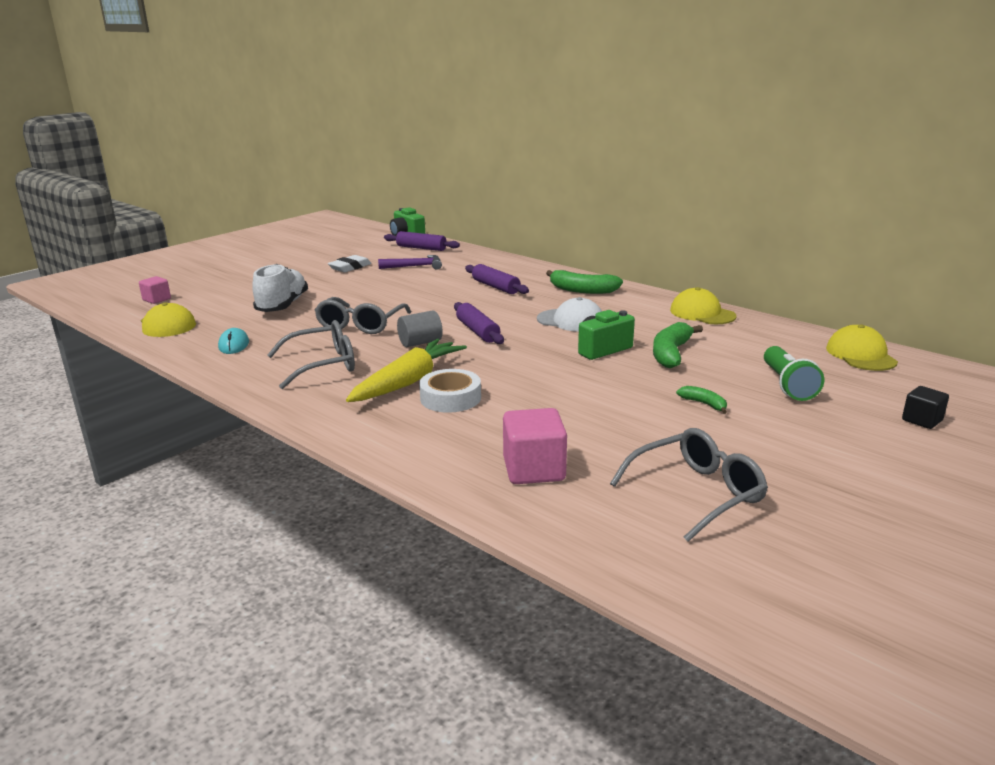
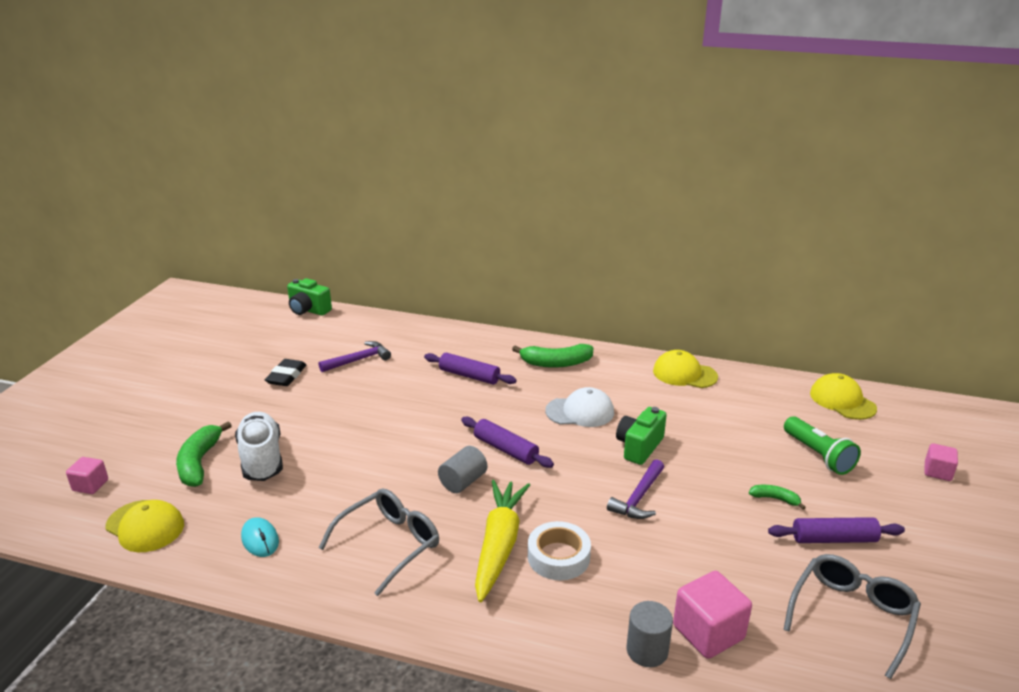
camera: 25 degrees left, 5 degrees up
grey glasses [315,297,411,334] -> none
white eraser [328,255,372,272] -> black eraser [265,359,306,386]
purple rolling pin [384,231,460,251] -> purple rolling pin moved to [768,517,905,543]
green banana [653,322,703,368] -> green banana moved to [176,421,232,487]
black cube [902,386,949,429] -> pink cube [925,443,958,481]
none -> purple hammer [607,459,664,519]
none -> grey cylinder [627,601,673,667]

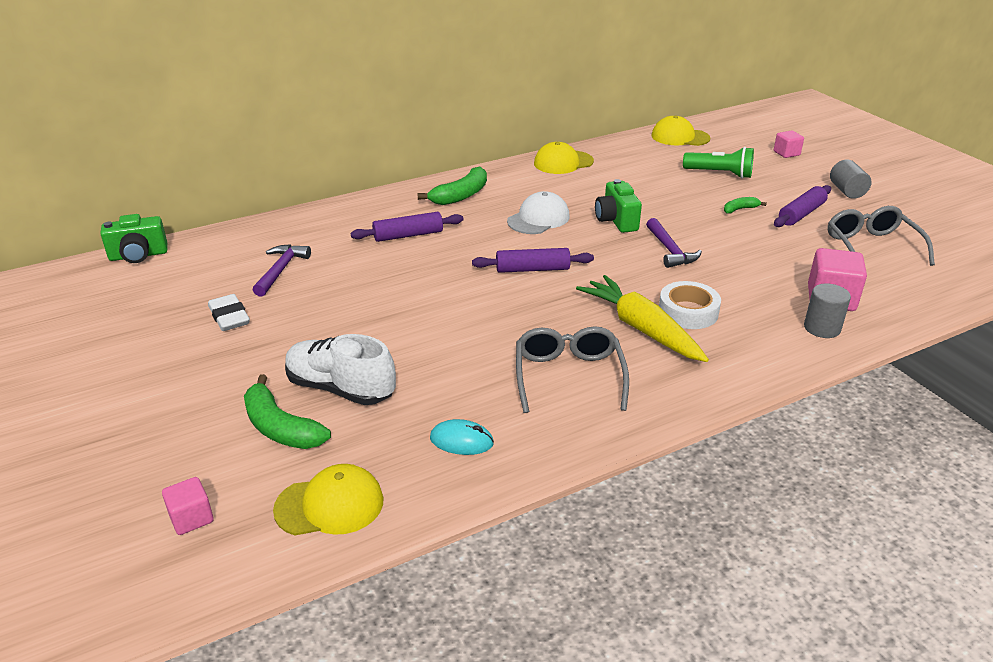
camera: 45 degrees left, 5 degrees up
black eraser [265,359,306,386] -> white eraser [208,294,250,331]
grey cylinder [438,446,487,493] -> grey cylinder moved to [830,159,872,199]

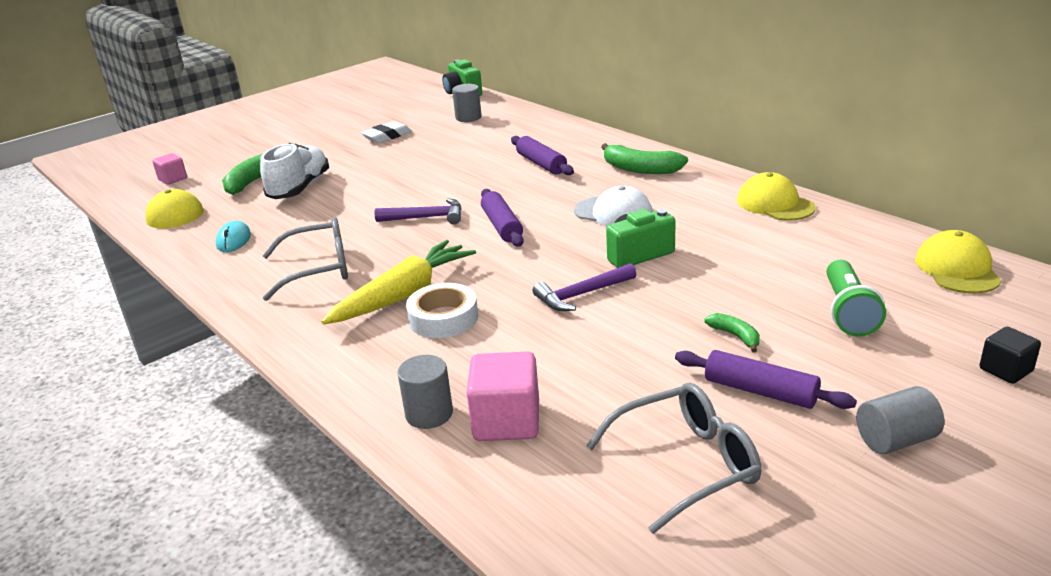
camera: 80 degrees right, 5 degrees down
purple hammer [253,244,311,297] -> purple hammer moved to [375,198,462,224]
pink cube [774,130,804,158] -> black cube [980,327,1041,384]
none -> grey cylinder [452,84,482,122]

